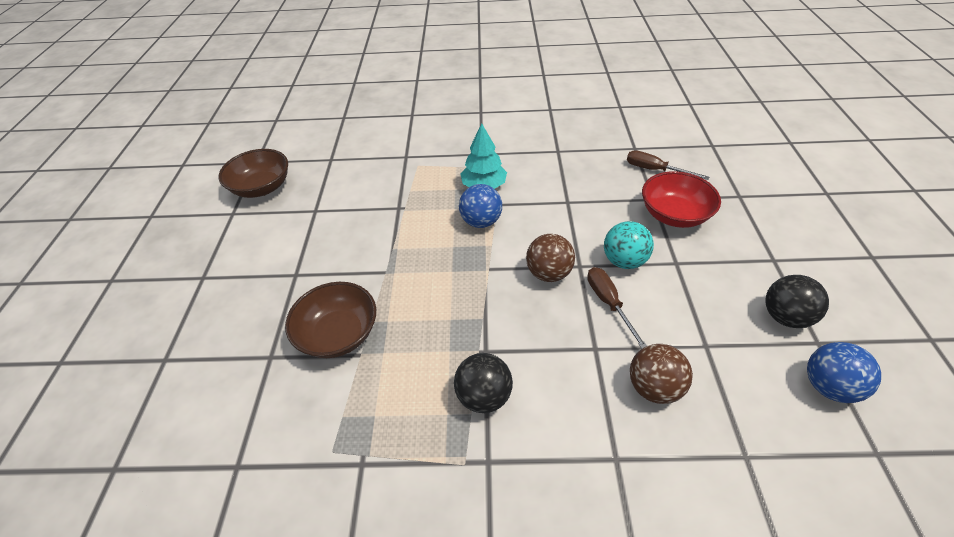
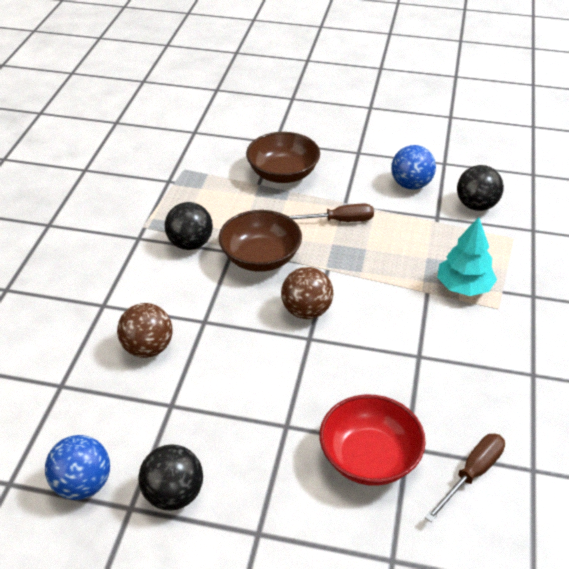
camera: 100 degrees right, 5 degrees down
brown bowl [218,149,288,198] -> brown bowl moved to [219,210,302,272]
blue ball [459,184,502,228] -> blue ball moved to [391,145,436,190]
brown screwdriver [587,267,647,349] -> brown screwdriver moved to [288,204,374,222]
turquoise ball [604,221,654,269] -> none
none -> black ball [457,165,504,211]

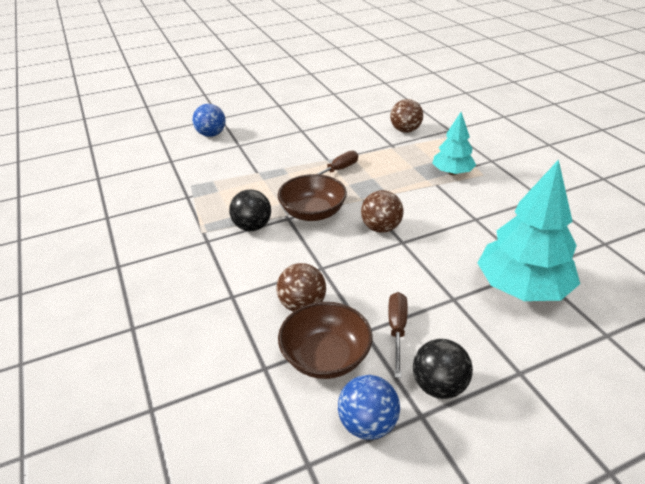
camera: 35 degrees left, 5 degrees down
brown bowl [246,132,320,183] -> brown bowl moved to [278,302,373,379]
red bowl [319,394,426,486] -> turquoise tree [478,159,580,301]
blue ball [391,145,436,190] -> blue ball moved to [193,104,226,137]
brown screwdriver [425,434,505,522] -> brown screwdriver moved to [388,292,408,378]
black ball [457,165,504,211] -> brown ball [390,99,423,133]

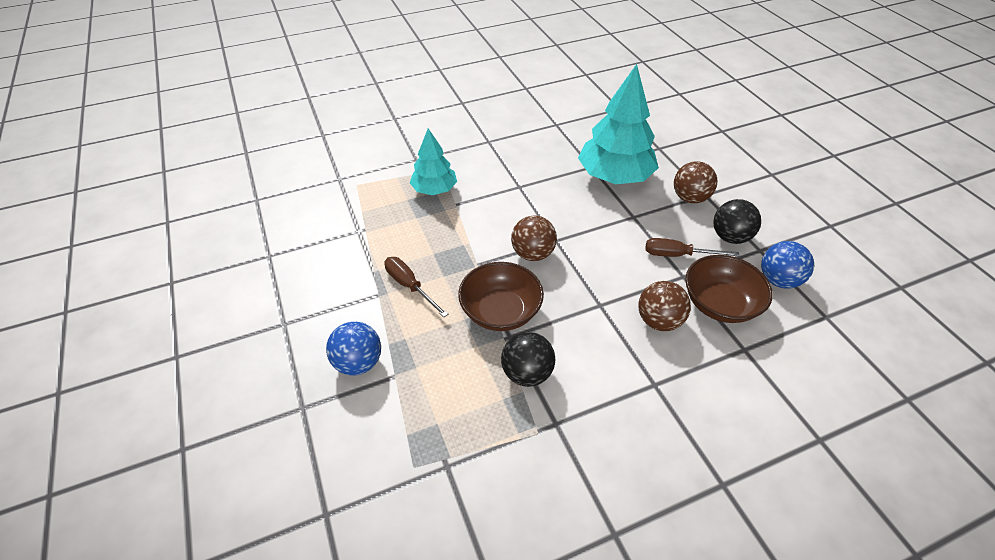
camera: 90 degrees left, 10 degrees up
blue ball [193,104,226,137] -> blue ball moved to [326,322,381,376]
brown ball [390,99,423,133] -> brown ball moved to [674,161,717,203]

